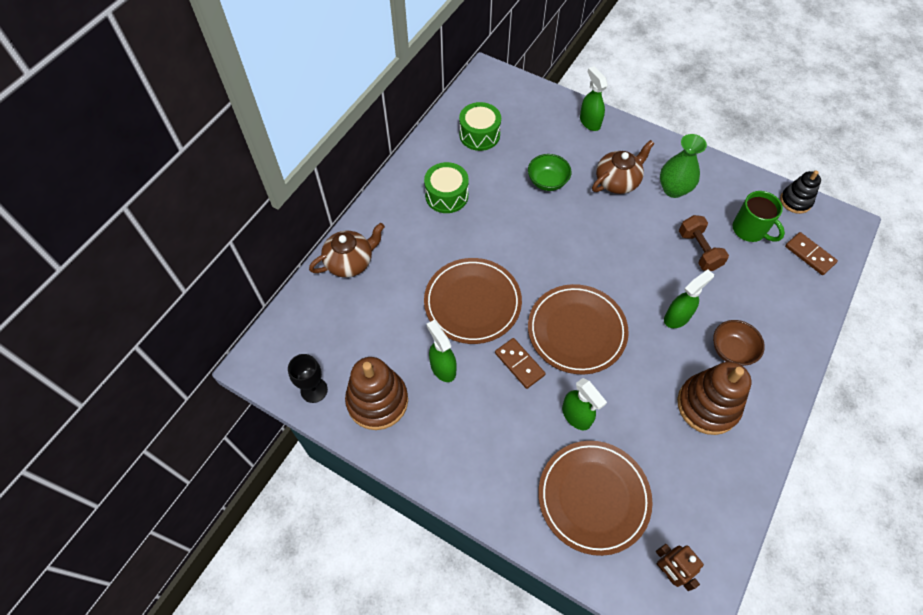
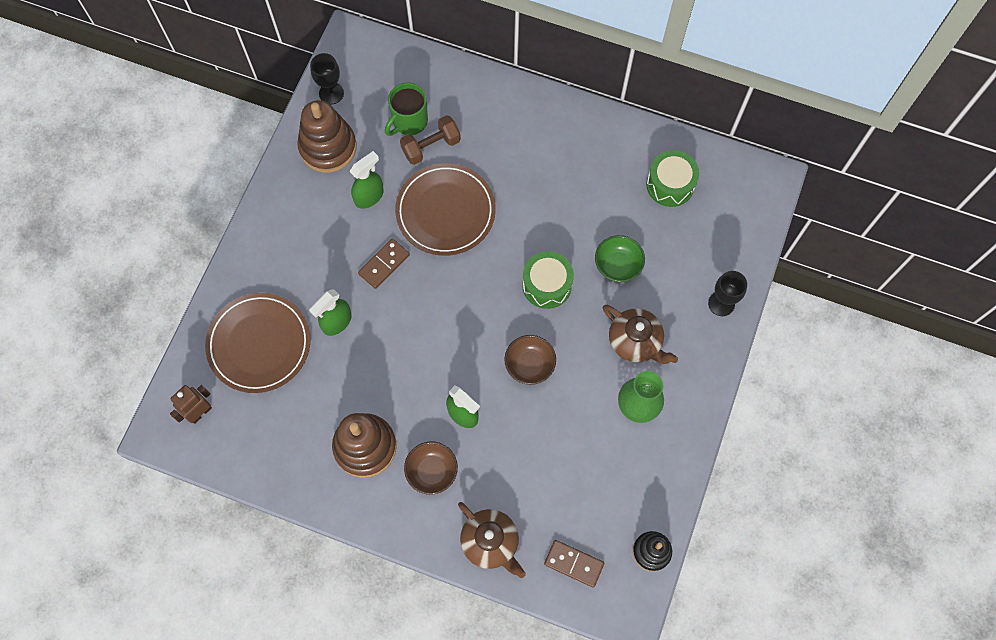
camera: 80 degrees right, 10 degrees up
brown teapot [309,223,385,277] -> brown teapot moved to [458,502,526,578]
green drum [424,162,469,213] -> green drum moved to [522,251,574,309]
brown plate [528,284,629,374] -> none
green spray bottle [580,66,608,131] -> black goblet [708,271,747,316]
brown dumbbell [679,215,729,271] -> brown dumbbell moved to [400,115,461,165]
green mug [732,191,785,242] -> green mug moved to [385,83,428,136]
brown domino [785,232,838,275] -> brown domino turned 75 degrees clockwise [544,540,604,588]
none -> brown bowl [504,335,556,385]

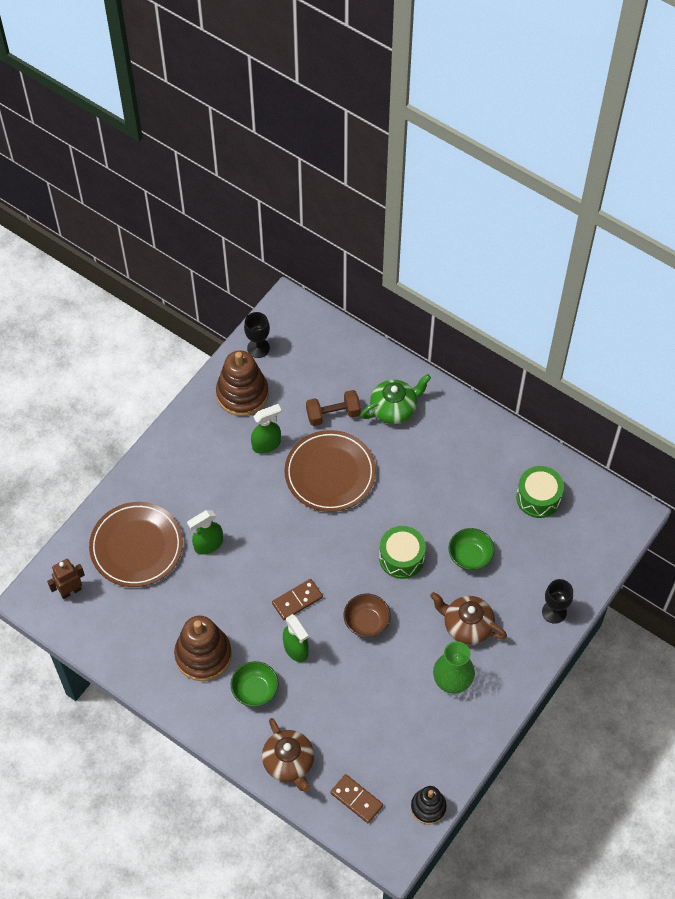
camera: 15 degrees right, 10 degrees down
brown domino [358,239,410,289] -> brown domino moved to [272,579,323,620]
green mug [385,83,428,136] -> none
brown bowl [404,441,458,495] -> green bowl [231,661,279,707]
brown teapot [603,305,678,364] -> brown teapot turned 150 degrees clockwise [430,592,507,645]
none -> green teapot [360,374,431,424]

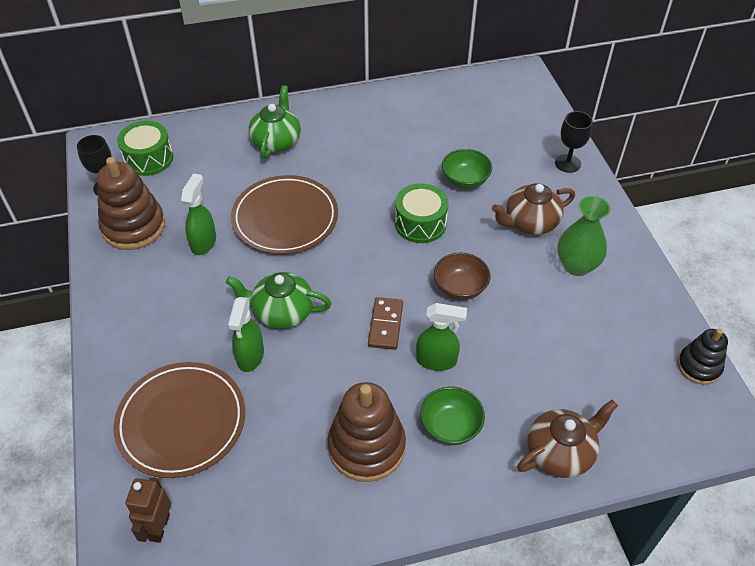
camera: 50 degrees left, 10 degrees down
brown teapot [262,718,314,792] -> brown teapot turned 45 degrees counterclockwise [517,400,618,478]
brown dumbbell [306,390,361,426] -> none
brown domino [330,774,383,823] -> none
green drum [516,466,564,518] -> green drum moved to [117,121,173,176]
none -> green teapot [226,272,331,329]

